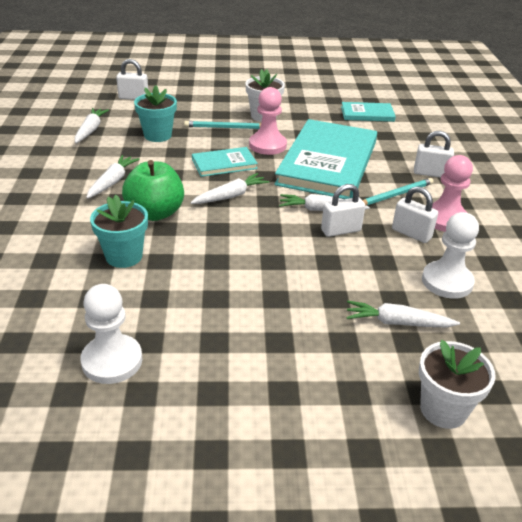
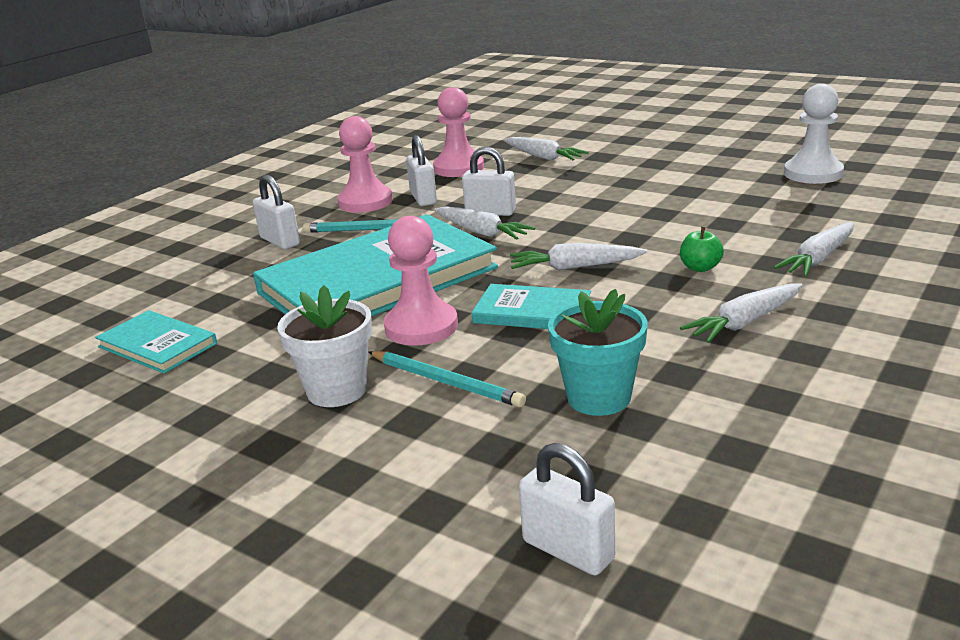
camera: 140 degrees left, 10 degrees down
white carrot [75,108,109,143] -> white carrot moved to [774,222,854,277]
turquoise flower pot [90,195,148,268] -> none
green apple [122,160,184,221] -> green apple [680,227,724,272], size x0.47
white flower pot [419,340,496,429] -> none
white pawn [422,212,479,299] -> pink pawn [433,87,484,177]

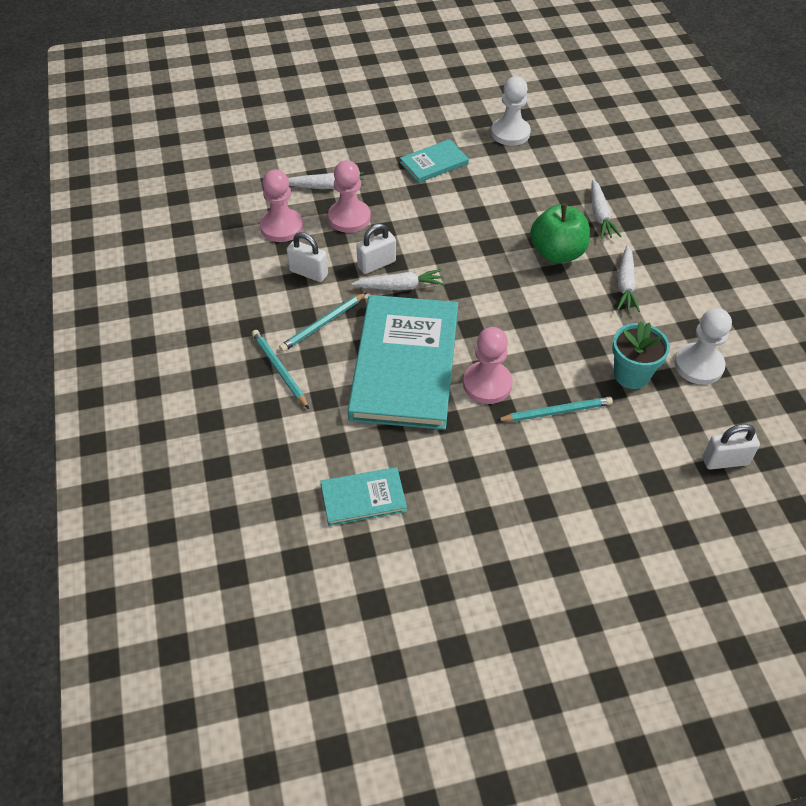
camera: 50 degrees left, 25 degrees up
white padlock [253,175,300,249] -> turquoise pencil [252,330,309,409]
white flower pot [277,285,372,407] -> none
pink pawn [337,116,393,213] -> pink pawn moved to [328,160,371,233]
turquoise book [472,284,591,329] -> turquoise book moved to [400,139,469,183]
white carrot [510,243,647,270] -> none
green apple [680,227,724,272] -> green apple [530,203,590,263], size x2.15
none -> white pawn [674,308,732,385]

